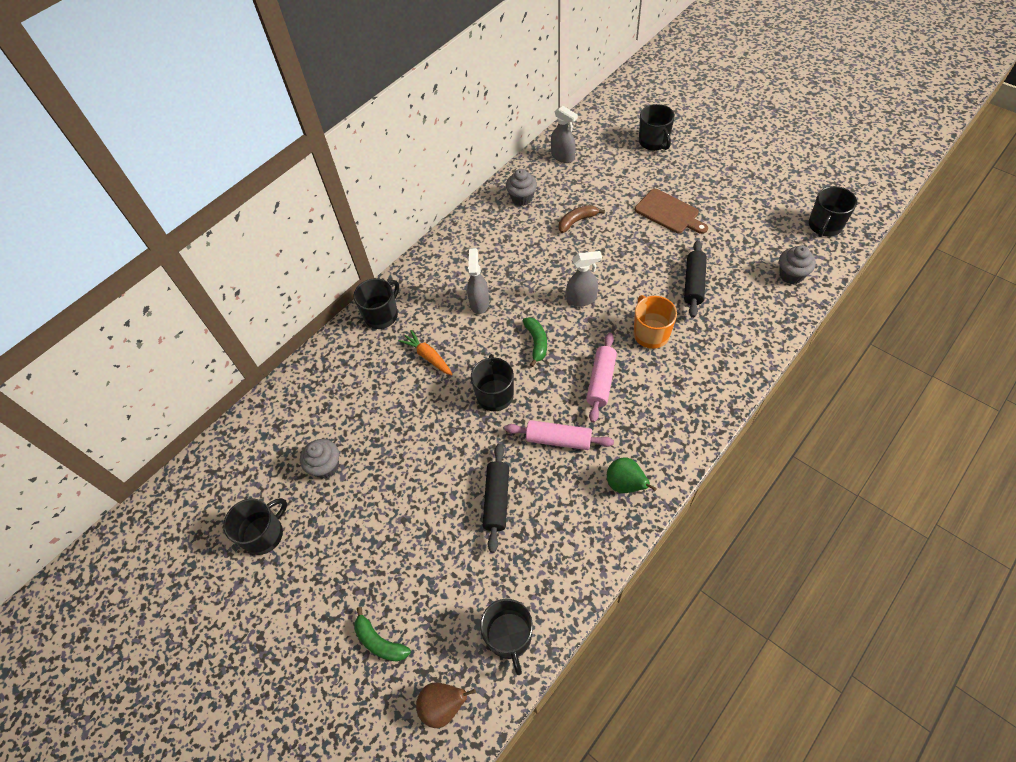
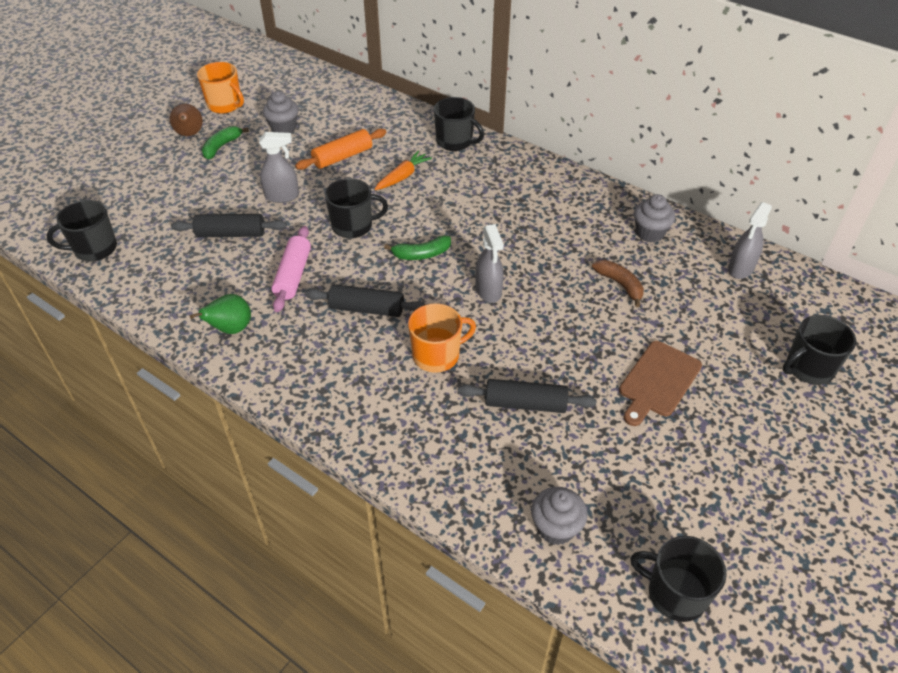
camera: 80 degrees right, 10 degrees down
black mug [223,498,287,555] -> orange mug [197,62,244,114]
green banana [354,607,411,662] -> green banana moved to [202,126,249,160]
brown pear [416,682,476,728] -> brown pear moved to [170,104,203,136]
grey spray bottle [467,248,489,314] -> grey spray bottle moved to [259,132,299,203]
pink rolling pin [586,333,617,423] -> black rolling pin [305,284,426,317]
none -> orange rolling pin [295,129,386,170]

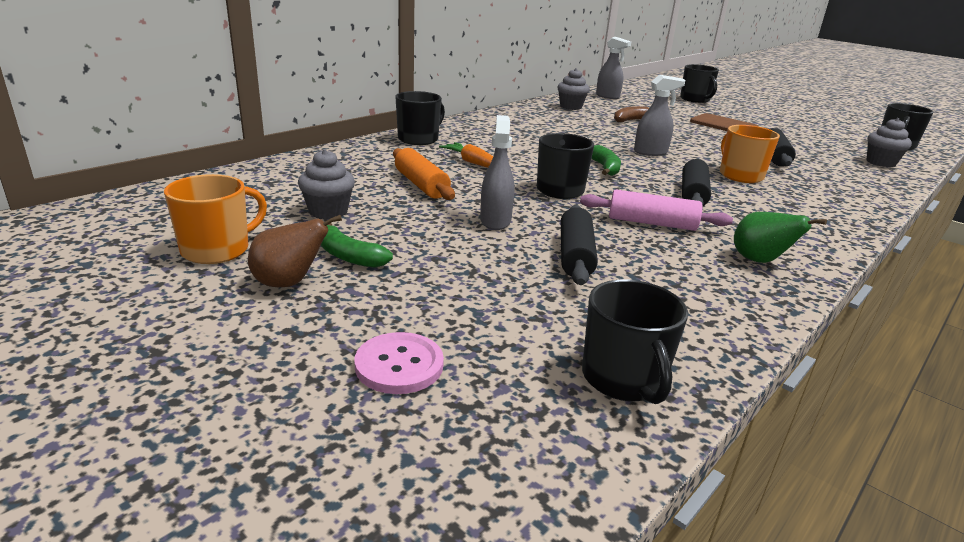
camera: 85 degrees left, 20 degrees down
none -> pink button [355,332,444,394]

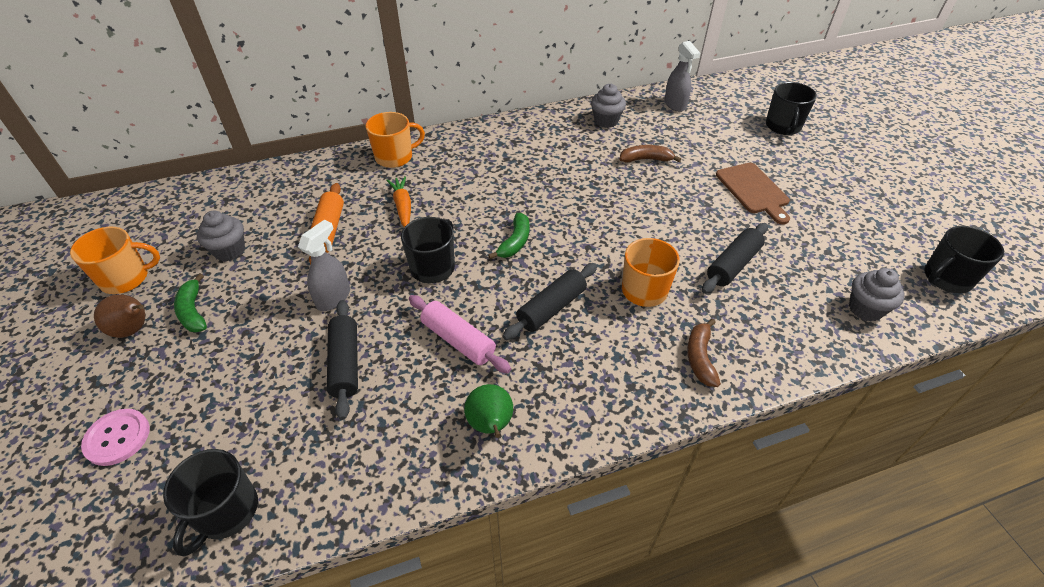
camera: 30 degrees right, 20 degrees up
black mug [395,91,445,145] -> orange mug [366,112,425,168]
black rolling pin [561,205,598,285] -> black rolling pin turned 45 degrees counterclockwise [327,300,358,420]
grey spray bottle [634,75,685,156] -> none
none -> brown banana [687,318,721,387]

